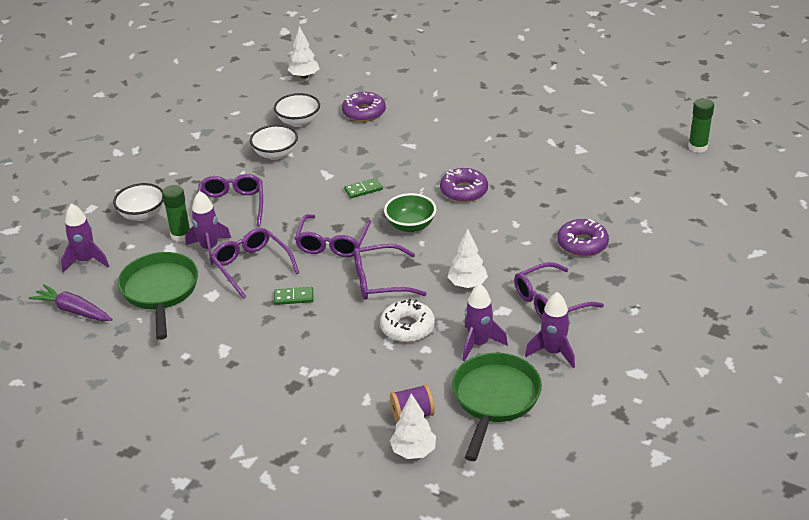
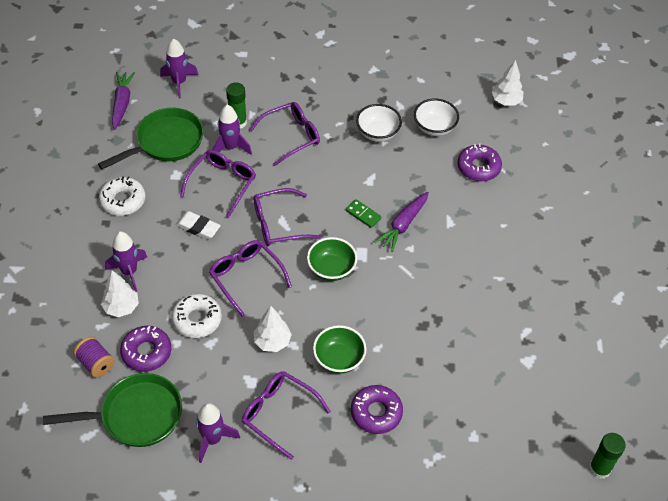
camera: 60 degrees right, 15 degrees up
white bowl [113,183,163,221] -> none
green domino [274,287,313,305] -> white eraser [175,211,221,239]
white tree [390,394,436,459] -> white tree moved to [101,270,139,317]
purple donut [440,168,488,202] -> purple donut moved to [120,326,171,372]
purple rocket [462,284,508,361] -> purple rocket moved to [105,231,147,292]
none -> white donut [99,176,145,216]
none -> green bowl [313,325,367,374]
none -> purple carrot [375,191,429,252]

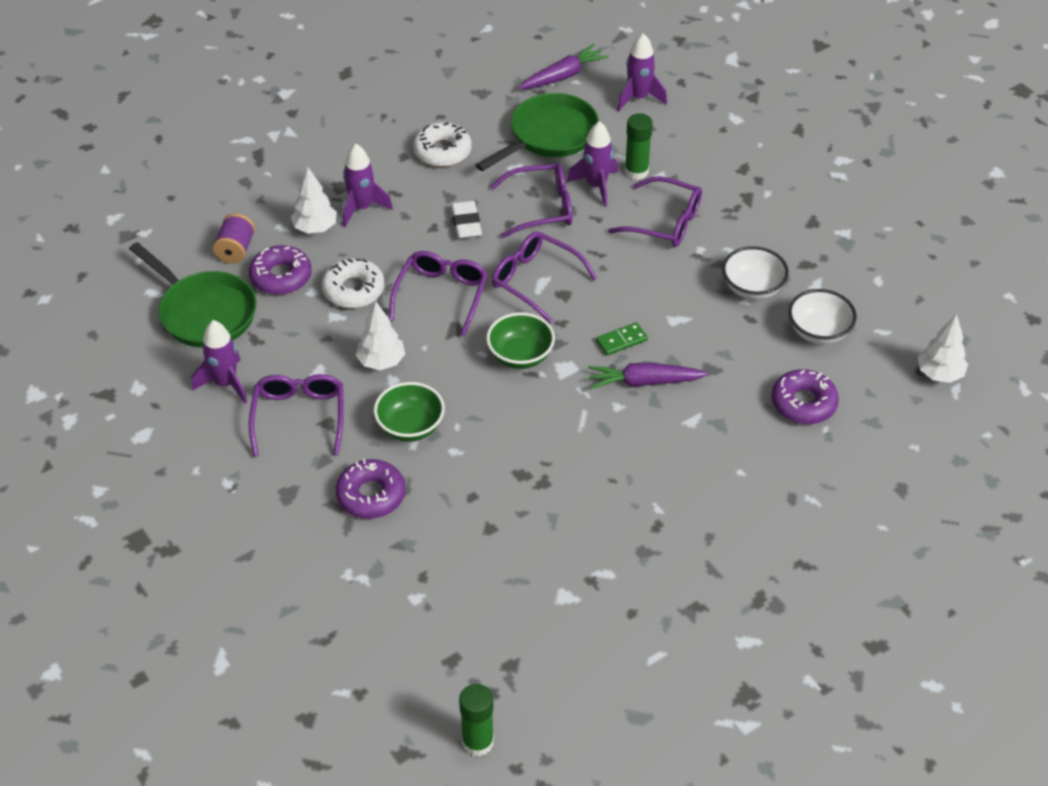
camera: 55 degrees right, 5 degrees down
green pan [98,108,204,169] -> green pan turned 60 degrees counterclockwise [476,93,599,171]
green domino [346,199,381,228] -> green domino turned 60 degrees clockwise [596,322,648,356]

